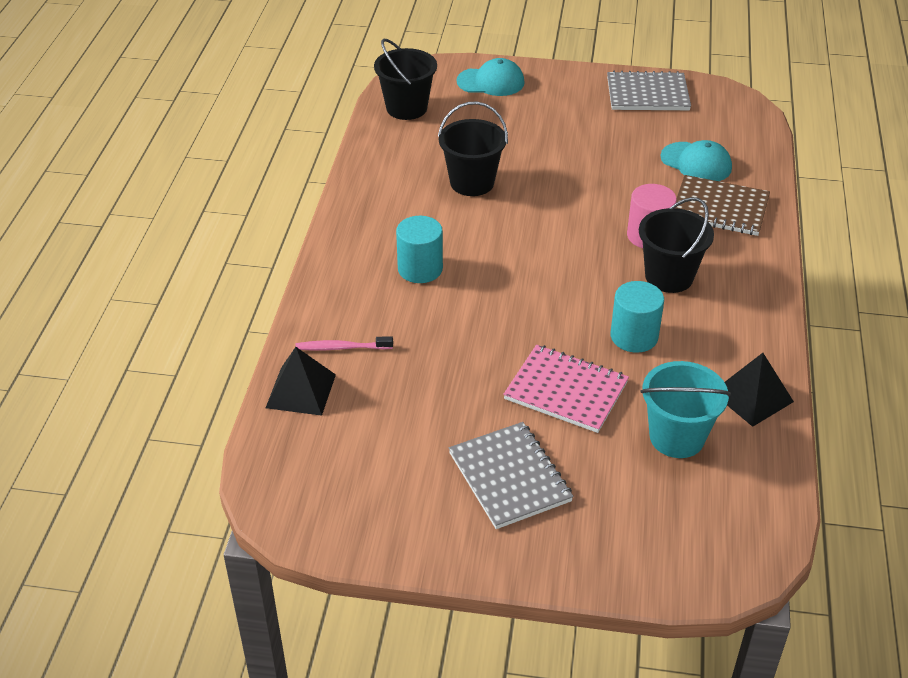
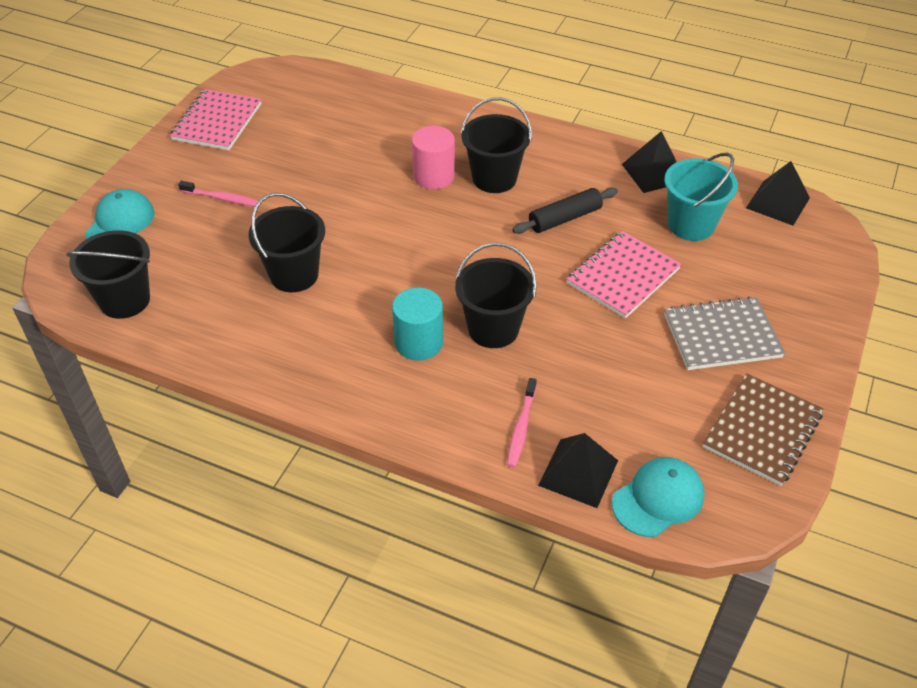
camera: 75 degrees left, 5 degrees up
grey notebook [607,71,691,110] -> pink notebook [170,89,262,150]
turquoise cylinder [611,281,664,353] -> black rolling pin [512,188,618,234]
turquoise cap [661,140,732,181] -> turquoise cap moved to [612,457,704,537]
brown notebook [676,175,770,236] -> brown notebook moved to [703,373,823,486]
none -> pink toothbrush [178,181,258,206]
none -> black bucket [455,243,537,348]
none -> black pyramid [746,161,810,226]

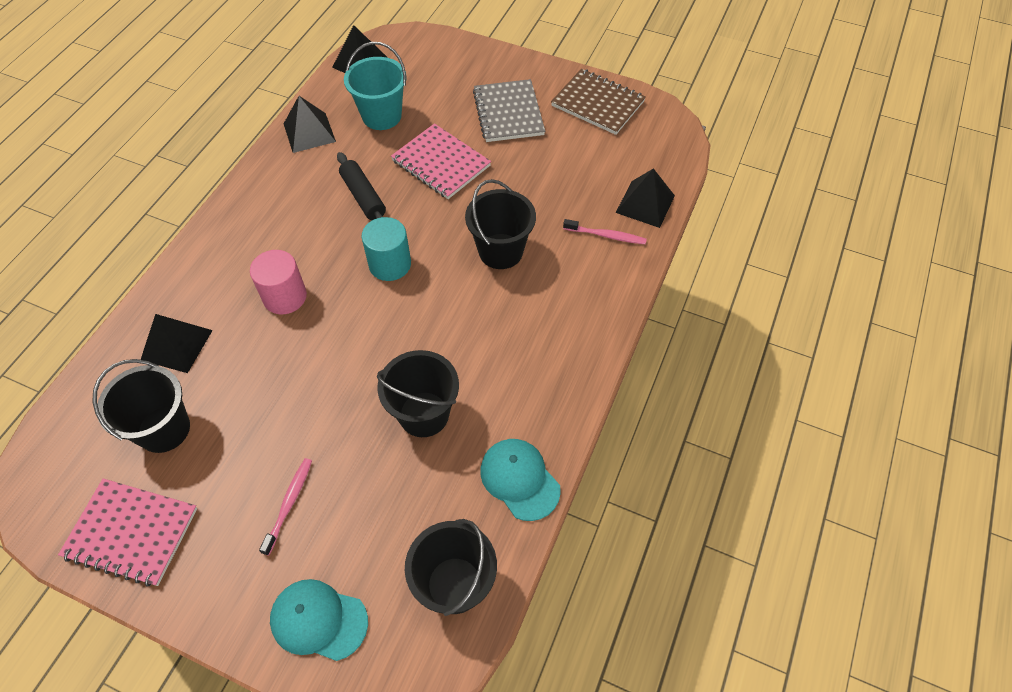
camera: 90 degrees left, 10 degrees up
turquoise cylinder [392,288,443,360] -> turquoise cylinder moved to [362,217,411,281]
black bucket [461,97,532,193] -> black bucket moved to [92,359,190,453]
turquoise cap [612,457,704,537] -> turquoise cap moved to [480,439,561,521]
none -> black pyramid [141,314,213,373]

